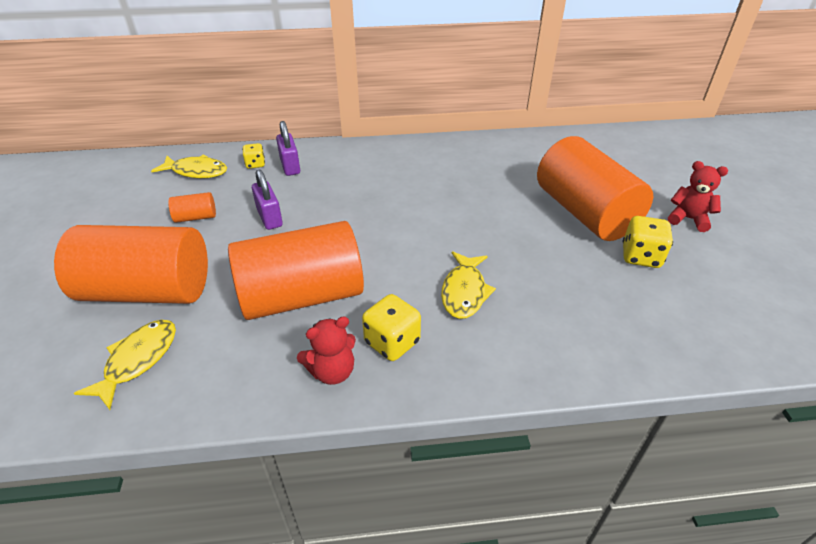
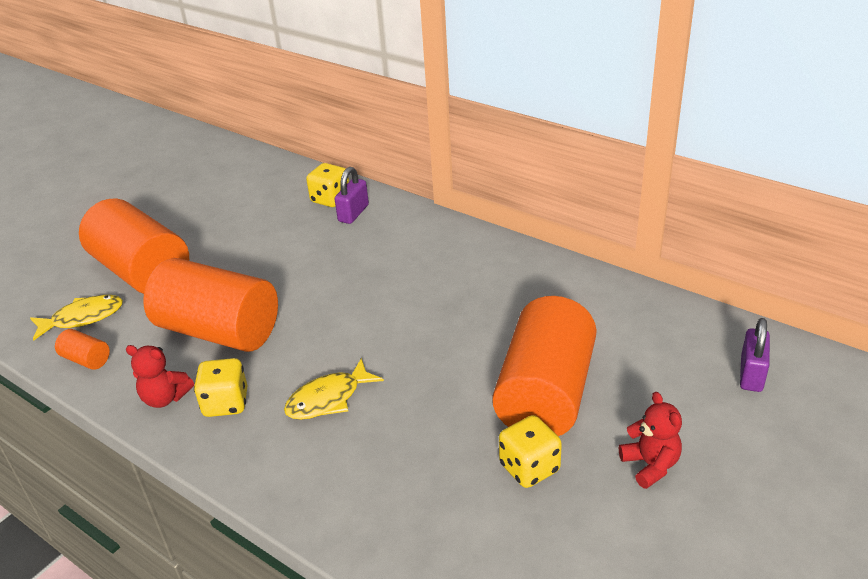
camera: 45 degrees right, 5 degrees down
yellow fish [151,154,227,178] -> none
orange cylinder [168,192,216,223] -> orange cylinder moved to [55,329,110,370]
yellow dice [242,143,265,169] -> yellow dice [306,163,349,207], size x1.63
purple padlock [252,169,283,230] -> purple padlock moved to [740,318,770,392]

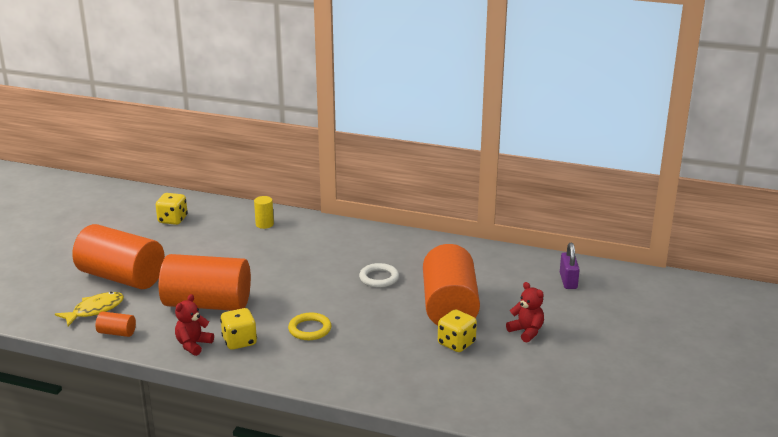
camera: 20 degrees left, 10 degrees down
red teddy bear [126,345,194,408] -> red teddy bear turned 120 degrees clockwise [175,294,214,356]
yellow fish [284,358,384,420] -> yellow ring [288,313,331,340]
yellow dice [306,163,349,207] -> yellow dice moved to [156,193,188,225]
purple padlock [335,167,369,224] -> yellow cylinder [254,196,274,229]
none -> white ring [359,263,399,287]

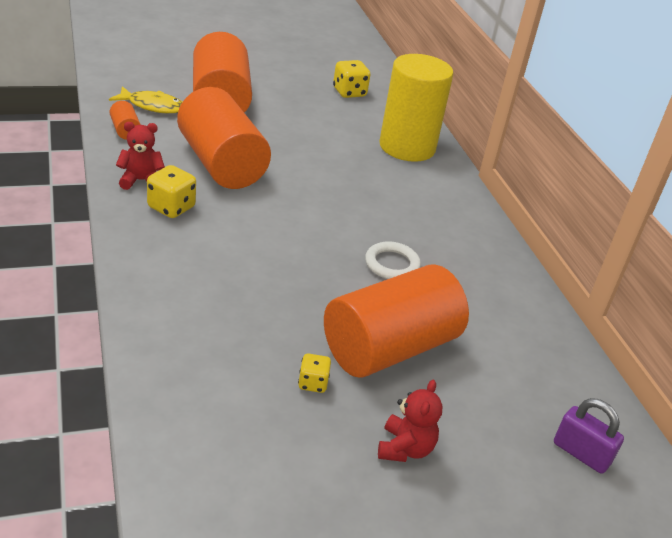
camera: 50 degrees right, 10 degrees up
yellow cylinder [254,196,274,229] -> yellow cylinder [379,54,453,162], size x2.49
yellow ring [288,313,331,340] -> none
yellow dice [438,309,477,352] -> yellow dice [298,354,331,393], size x0.61
purple padlock [560,243,580,289] -> purple padlock turned 75 degrees clockwise [554,398,624,474]

